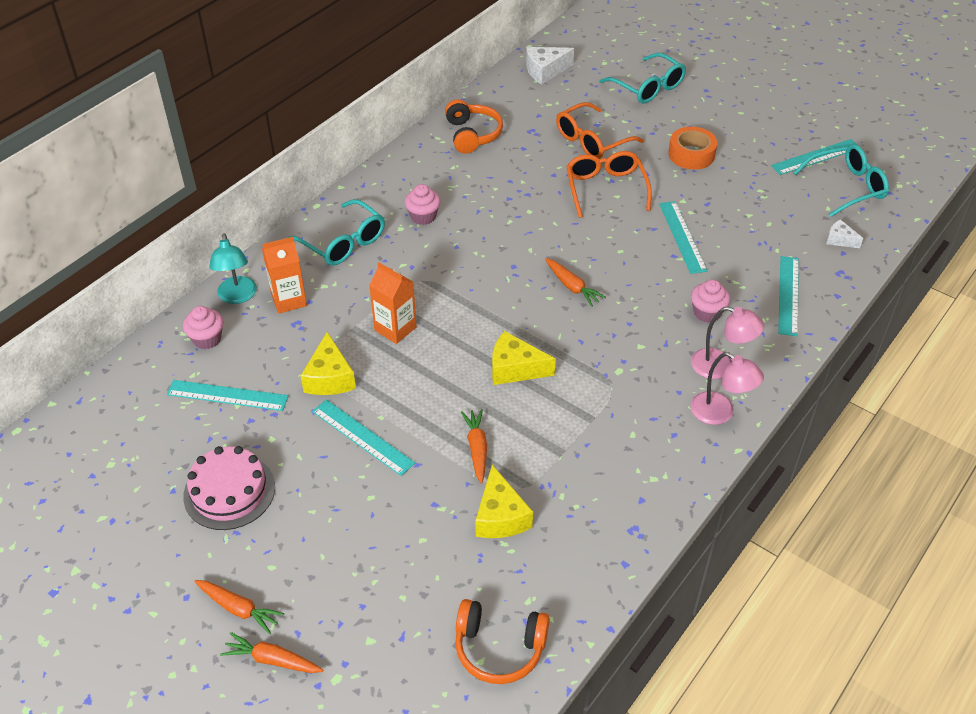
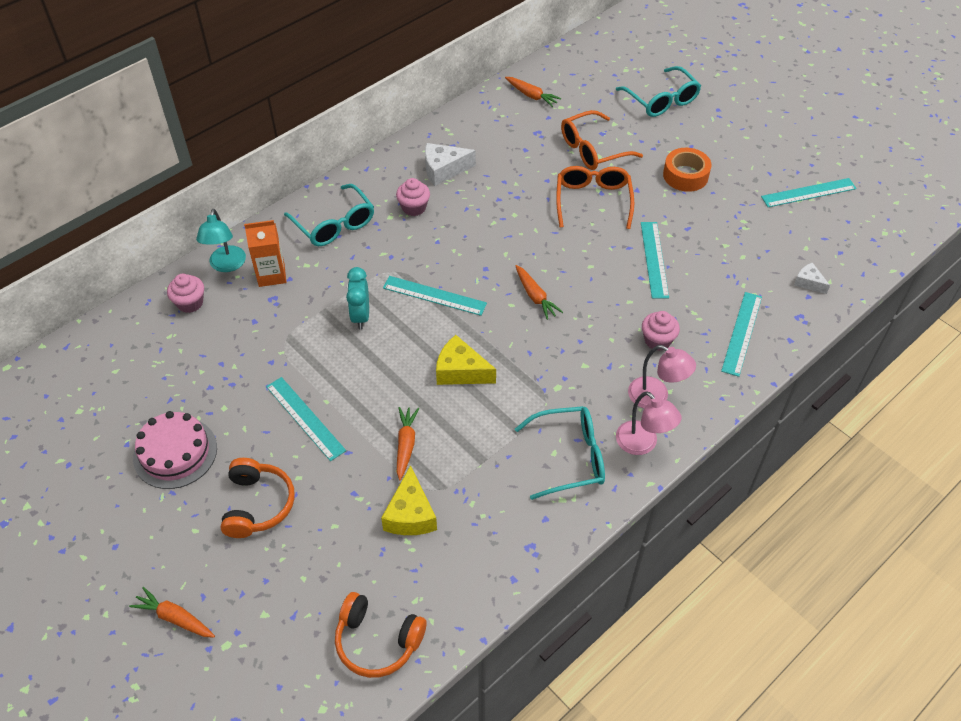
camera: 10 degrees right, 5 degrees up
turquoise ruler [167,380,288,411] -> turquoise ruler moved to [383,276,487,316]
orange carrot [194,580,284,634] -> orange carrot moved to [505,77,561,107]
yellow cheese [301,332,356,395] -> none
orange carton [369,262,417,344] -> turquoise clock [346,267,369,329]
orange headphones [445,99,503,154] -> orange headphones moved to [221,458,295,538]
white cheese [526,47,574,85] -> white cheese moved to [425,143,476,186]
turquoise glasses [794,144,889,217] -> turquoise glasses moved to [515,406,605,500]

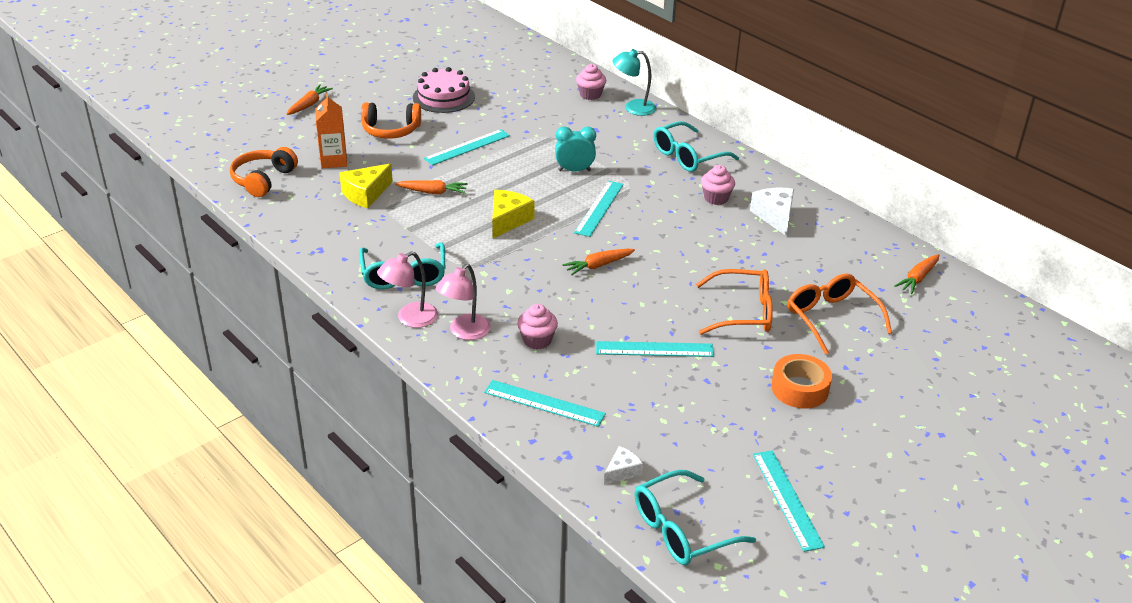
camera: 90 degrees right, 15 degrees down
orange carton [244,220,286,287] -> orange carton moved to [315,93,347,168]
yellow cheese [381,465,437,535] -> yellow cheese turned 45 degrees counterclockwise [340,164,393,208]
turquoise glasses [616,66,701,117] -> turquoise glasses moved to [634,470,756,565]

